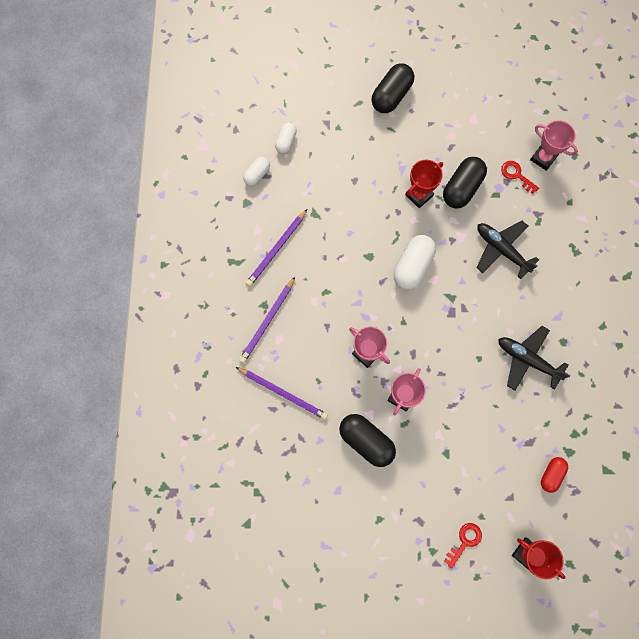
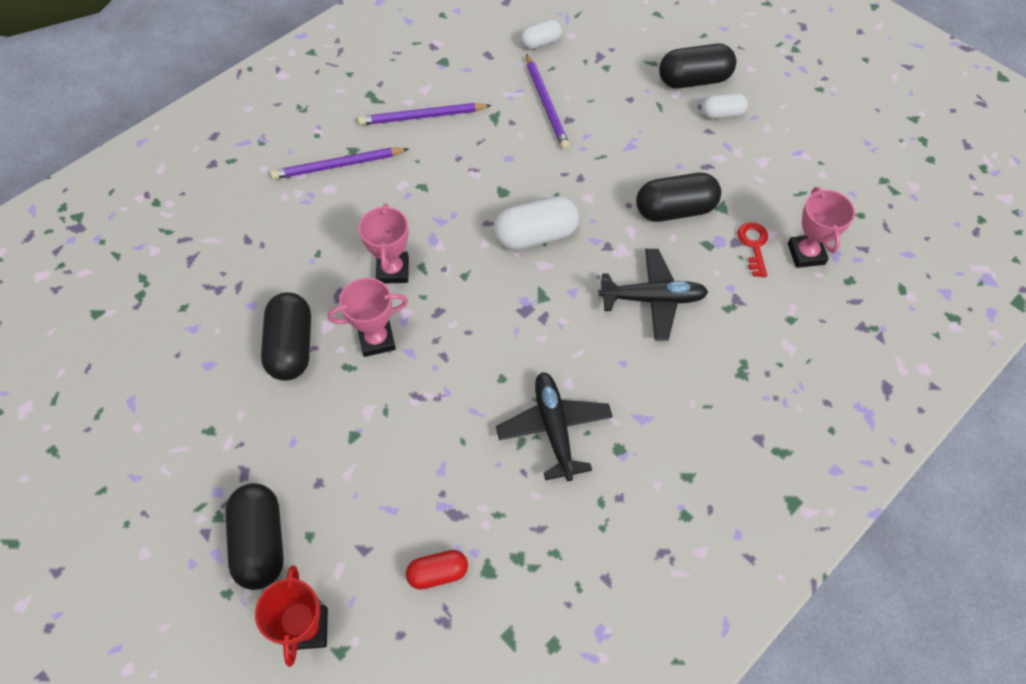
camera: 45 degrees right, 15 degrees down
purple pencil [236,367,328,420] -> purple pencil moved to [526,54,570,150]
white capsule [243,157,270,186] -> white capsule moved to [701,93,748,119]
red trophy [405,160,443,208] -> none
red key [444,523,482,569] -> black capsule [225,483,284,590]
black plane [476,221,539,279] -> black plane turned 90 degrees clockwise [598,249,708,341]

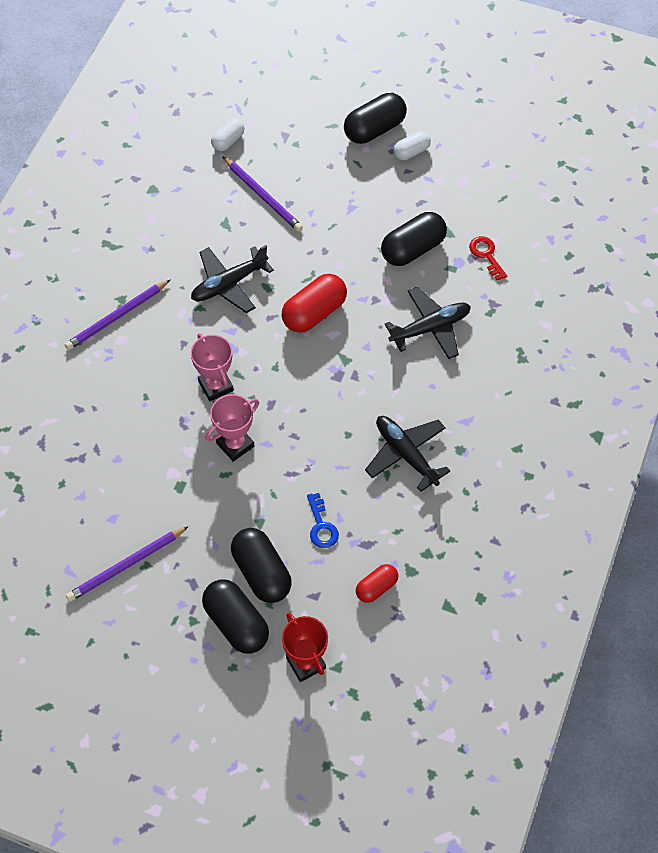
camera: 25 degrees left, 0 degrees up
black capsule [261,292,311,380] -> black capsule moved to [231,528,292,603]
purple pencil [358,103,492,125] -> purple pencil moved to [66,526,189,602]
white capsule [494,196,579,250] -> red capsule [282,274,347,333]
pink trophy [788,187,855,268] -> none
none -> black plane [191,245,274,313]
none -> blue key [307,493,339,548]

